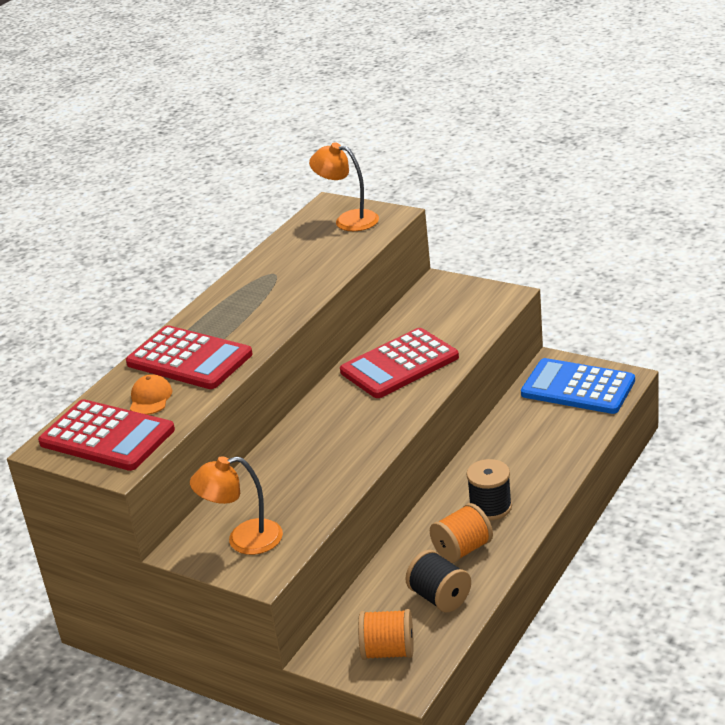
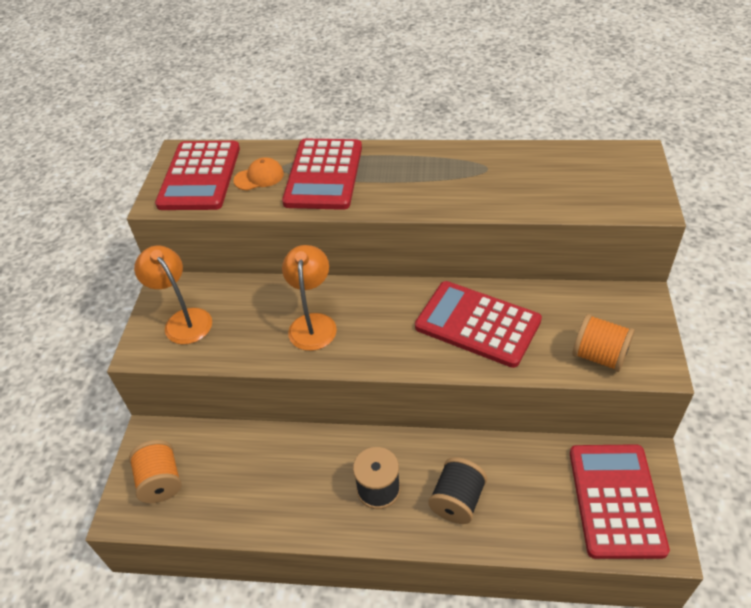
camera: 65 degrees right, 15 degrees up
orange lamp [309,142,379,231] -> orange lamp moved to [282,245,337,351]
black spool [405,550,471,612] -> black spool moved to [428,457,487,524]
orange spool [430,503,493,563] -> orange spool moved to [572,314,635,372]
blue calculator [521,358,635,414] -> red calculator [570,444,670,559]

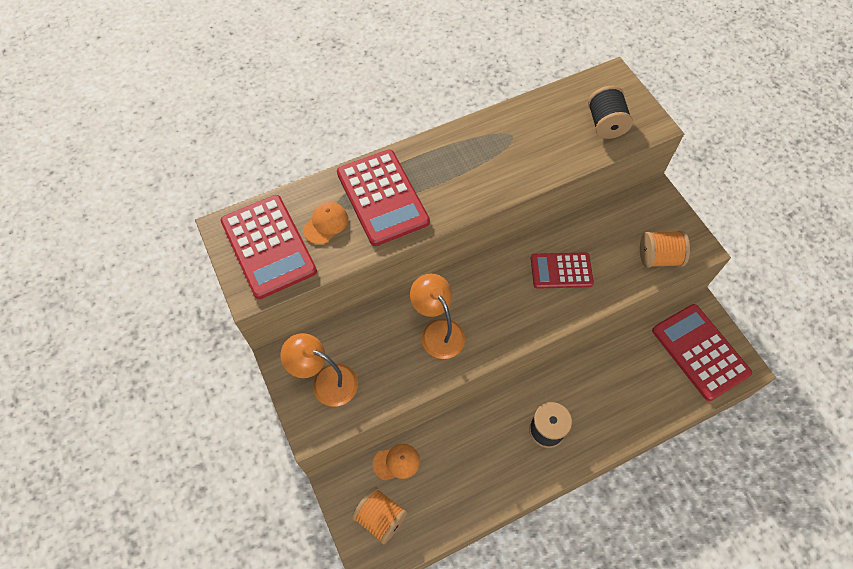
camera: 35 degrees left, 15 degrees up
red calculator [415,281,542,368] -> red calculator [531,252,594,289], size x0.64
black spool [428,457,487,524] -> black spool moved to [588,86,633,139]
none -> orange cap [373,444,420,480]

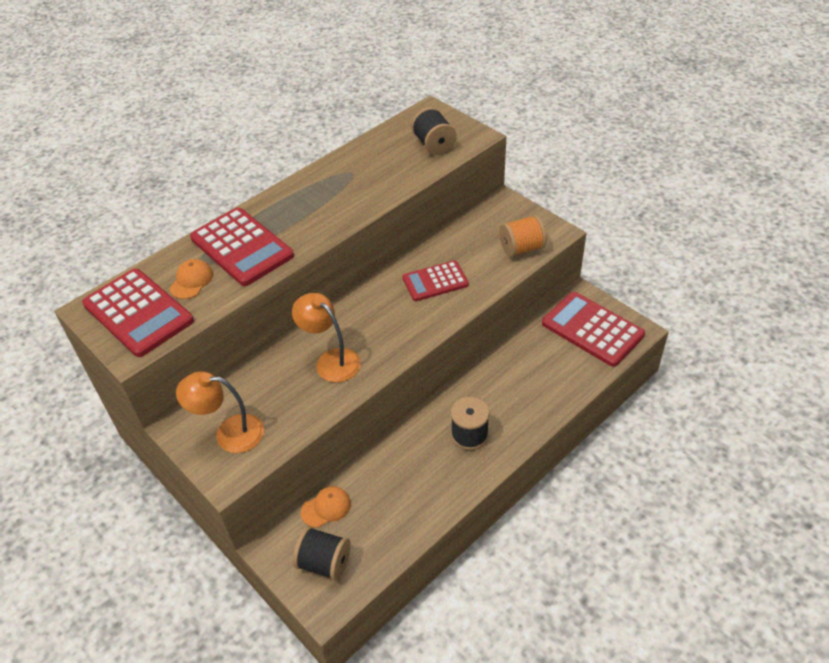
camera: 15 degrees left, 15 degrees down
orange spool [352,487,407,545] -> black spool [293,527,351,581]

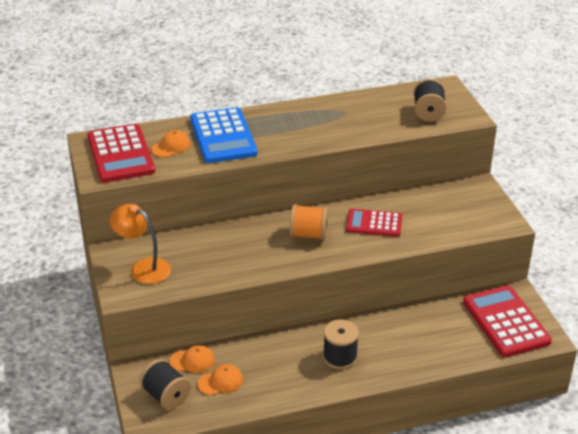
camera: 25 degrees right, 10 degrees down
red calculator [190,208,294,286] -> blue calculator [190,107,258,163]
orange lamp [292,293,361,382] -> none
orange spool [499,215,547,257] -> orange spool moved to [290,204,328,240]
none -> orange cap [198,364,243,395]

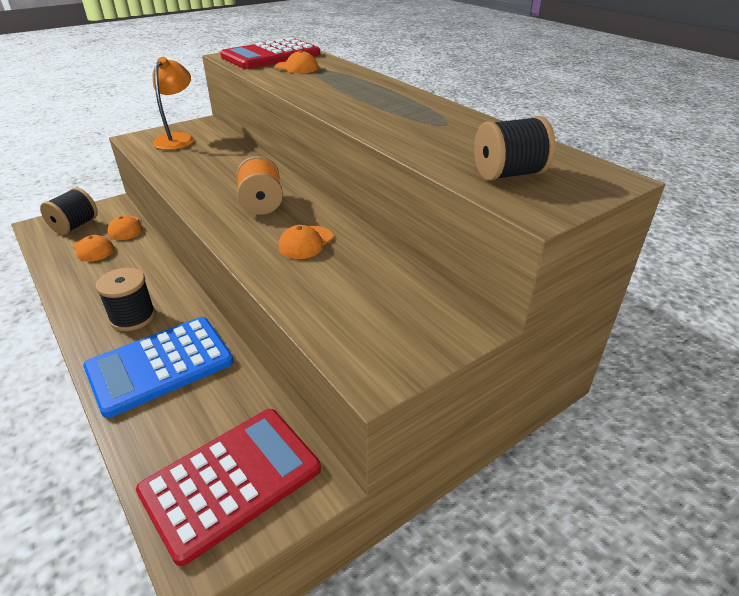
camera: 70 degrees right, 0 degrees up
blue calculator [190,107,258,163] -> blue calculator moved to [83,317,234,418]
red calculator [346,209,402,237] -> orange cap [278,225,333,259]

